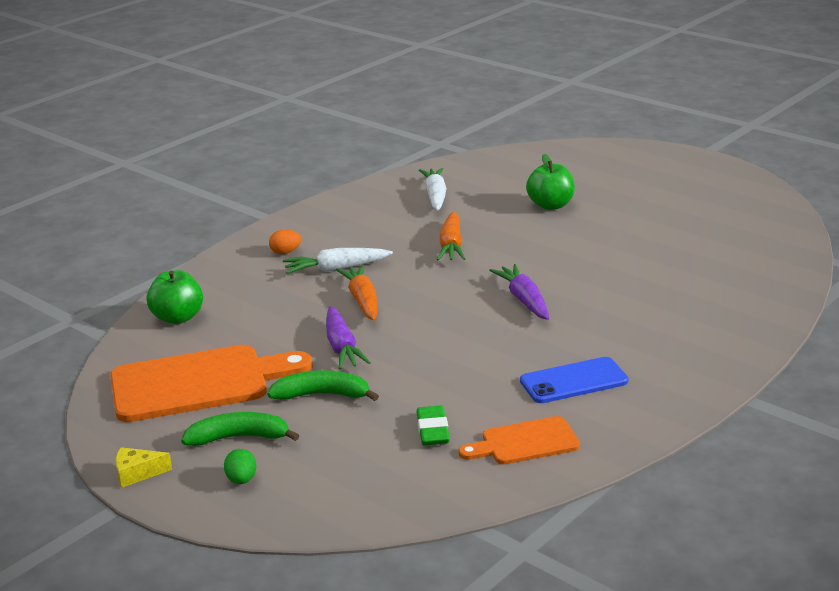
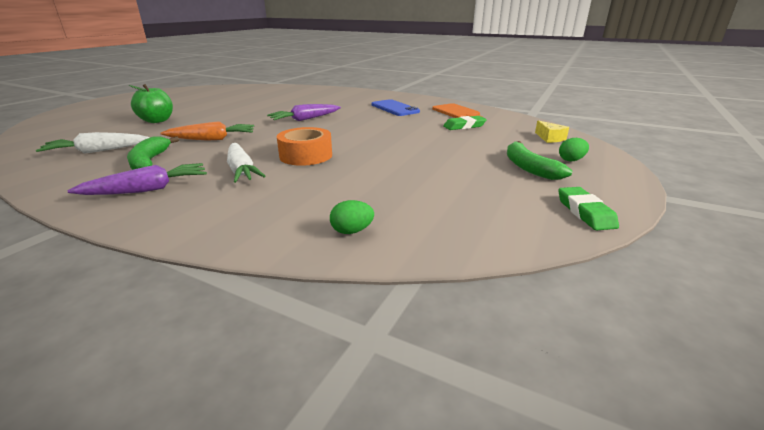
camera: 105 degrees left, 0 degrees up
orange cutting board [110,345,312,422] -> none
yellow cheese [115,447,172,488] -> yellow cheese moved to [535,120,569,143]
green apple [147,270,203,324] -> green egg [330,200,374,234]
green banana [267,371,379,401] -> green banana moved to [127,136,179,170]
orange egg [269,230,301,254] -> none
purple carrot [326,306,371,369] -> purple carrot moved to [67,163,207,195]
orange carrot [336,264,377,321] -> orange tape [277,127,332,166]
none -> green eraser [558,187,619,230]

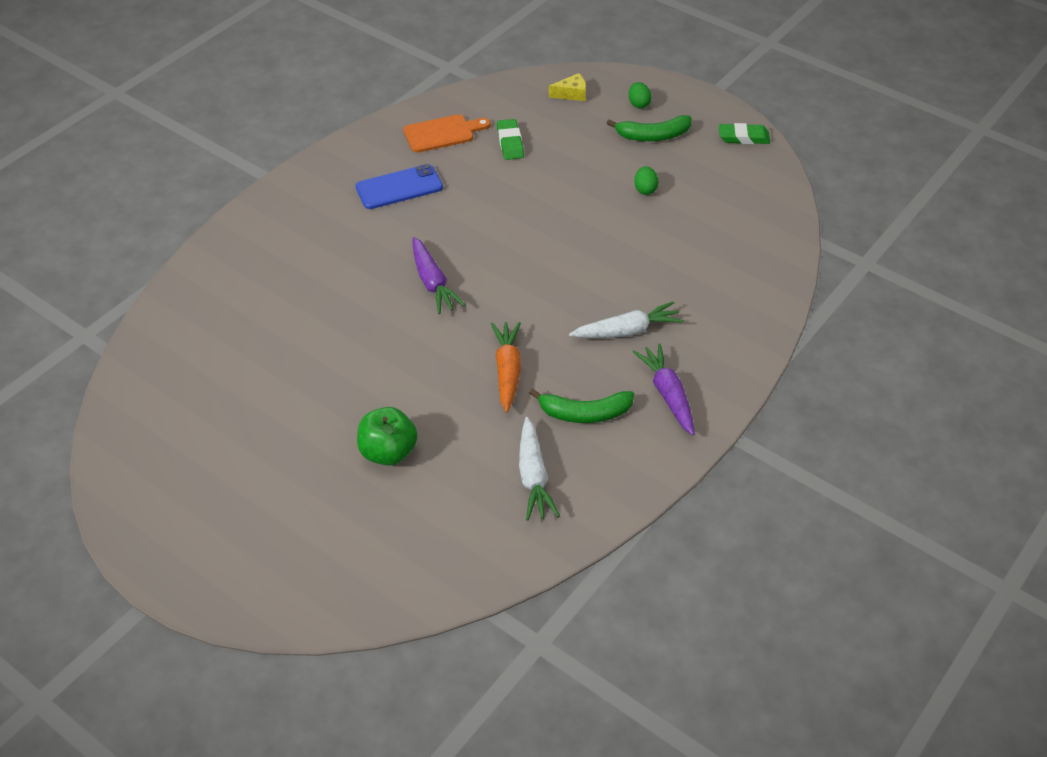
camera: 80 degrees left, 20 degrees up
orange tape [277,127,332,166] -> none
green egg [330,200,374,234] -> green egg moved to [634,166,658,195]

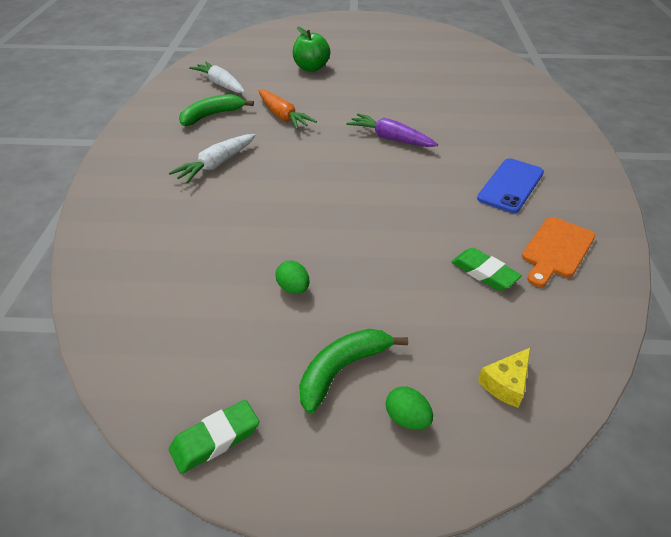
camera: 145 degrees right, 5 degrees down
purple carrot [632,343,695,436] -> none

